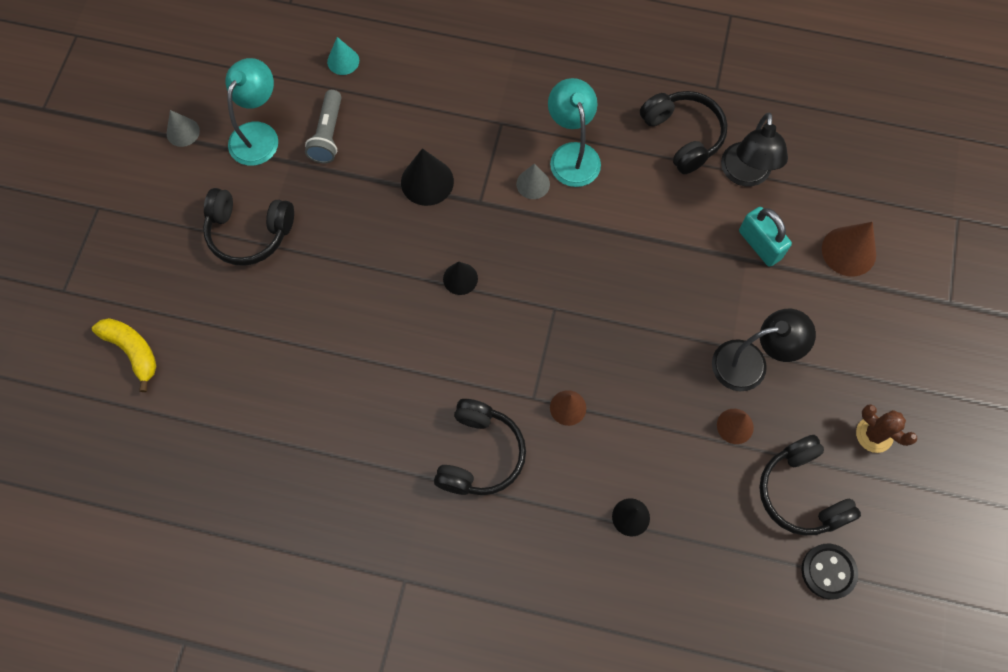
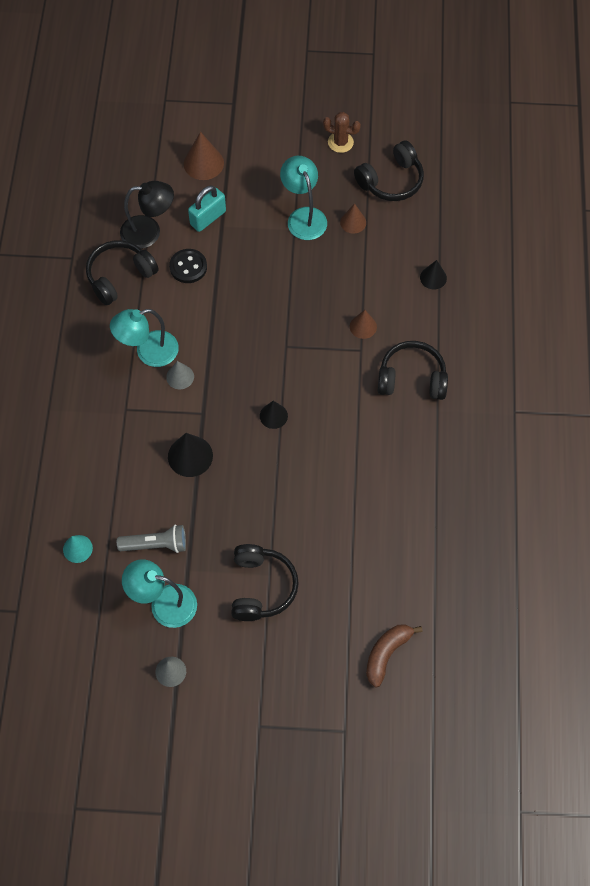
camera: 100 degrees left, 5 degrees down
yellow banana [92,318,157,392] -> brown banana [366,624,422,687]
black lamp [712,309,816,391] -> turquoise lamp [280,156,327,240]
black button [802,543,858,600] -> black button moved to [169,249,207,283]
brown cactus [856,404,917,453] -> brown cactus turned 75 degrees clockwise [323,112,361,153]

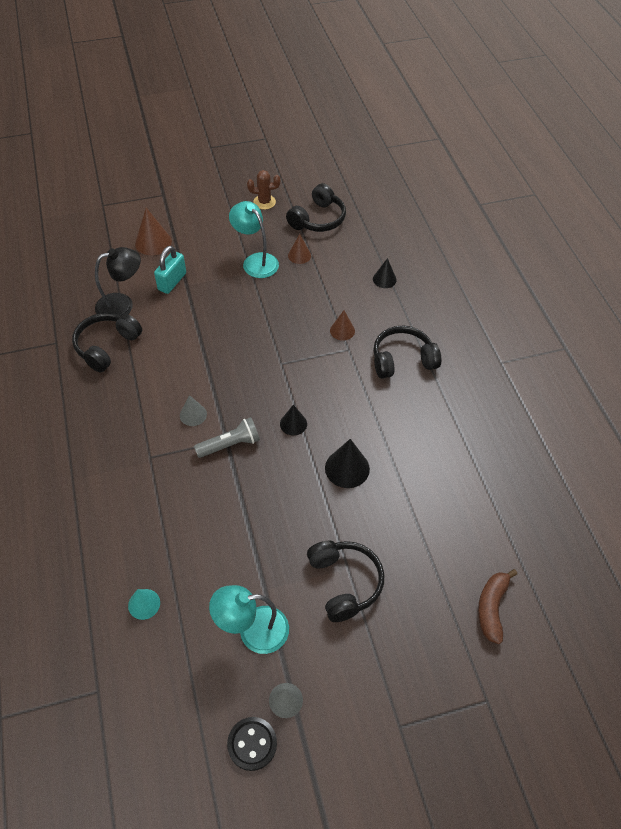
camera: 20 degrees left, 10 degrees down
turquoise lamp [110,309,179,367] -> none
grey flashlight [117,525,186,553] -> grey flashlight moved to [194,417,260,458]
black cone [168,433,213,477] -> black cone moved to [325,439,370,488]
black button [169,249,207,283] -> black button moved to [227,717,277,771]

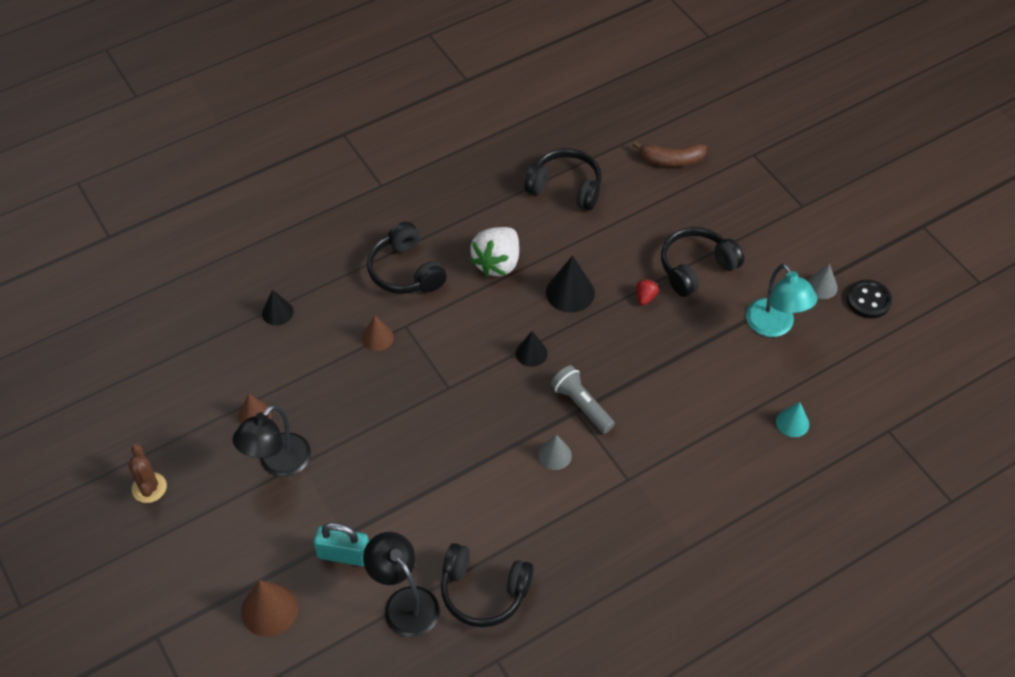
camera: 105 degrees left, 0 degrees up
turquoise lamp [229,201,279,278] -> black lamp [232,405,311,477]
black headphones [286,183,346,232] -> black headphones moved to [525,148,602,210]
none -> white strawberry [470,227,519,276]
none -> red strawberry [636,279,659,305]

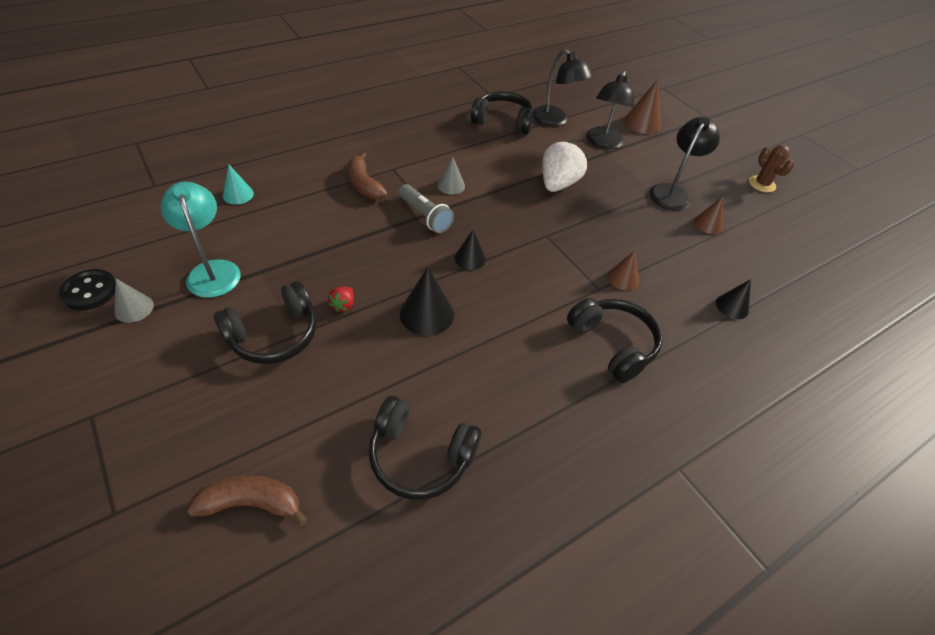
camera: 175 degrees right, 5 degrees down
turquoise padlock [314,522,369,567] -> black lamp [586,71,634,149]
white strawberry [470,227,519,276] -> white strawberry moved to [542,141,587,192]
none -> brown banana [348,152,387,199]

